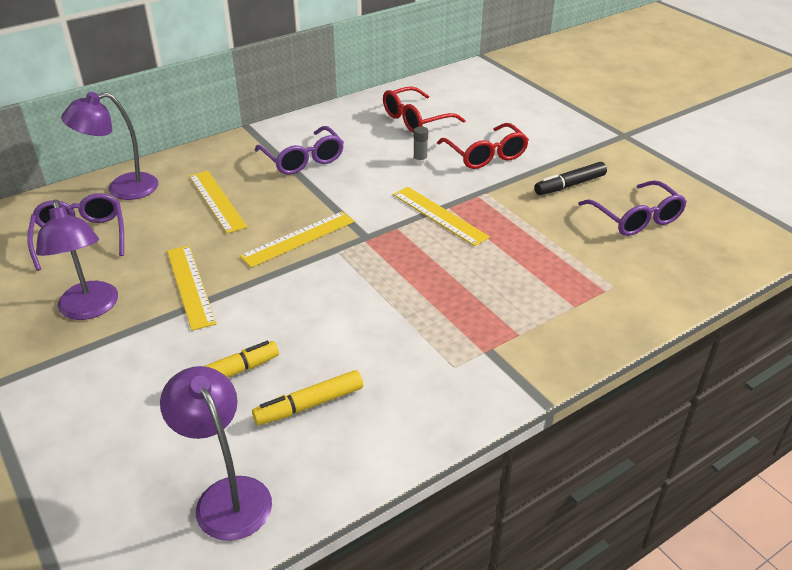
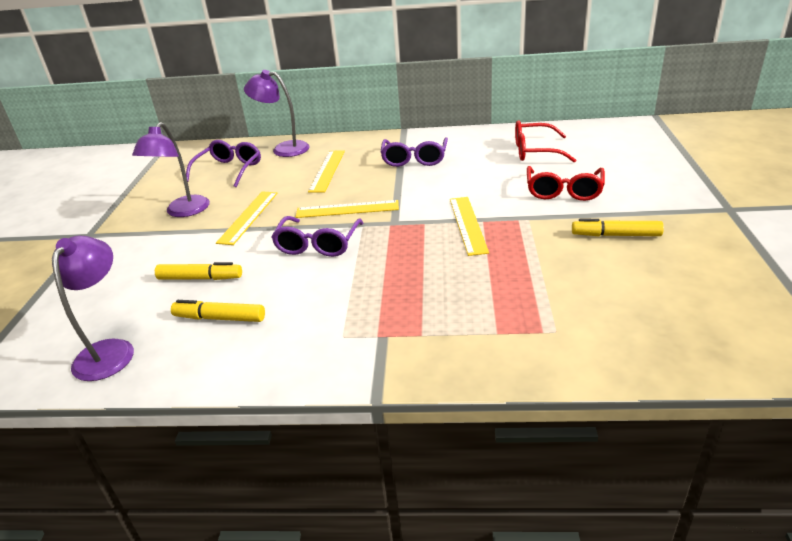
camera: 40 degrees right, 5 degrees down
grey glue stick [413,126,428,164] -> none
black marker [534,162,607,195] -> yellow marker [572,219,664,236]
purple glasses [578,181,687,236] -> purple glasses moved to [271,216,363,257]

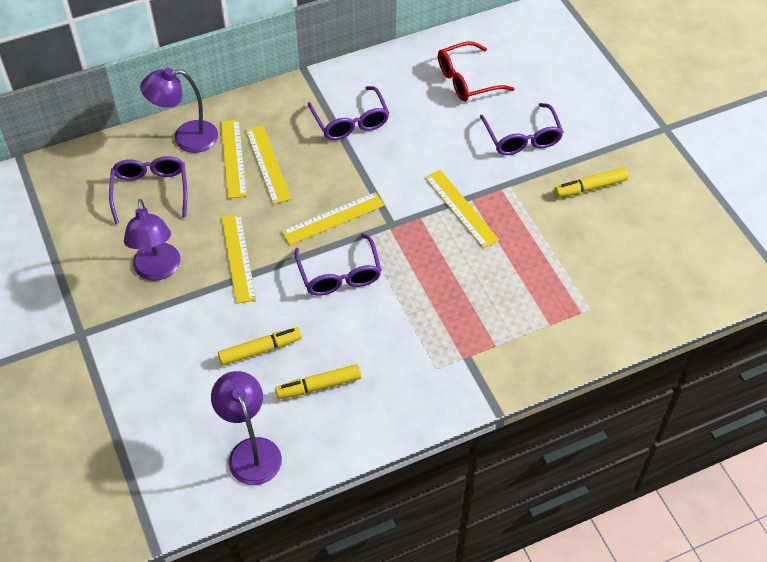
camera: 30 degrees left, 20 degrees up
red glasses [527,166,605,201] -> purple glasses [480,103,563,155]
none -> yellow ruler [221,119,247,199]

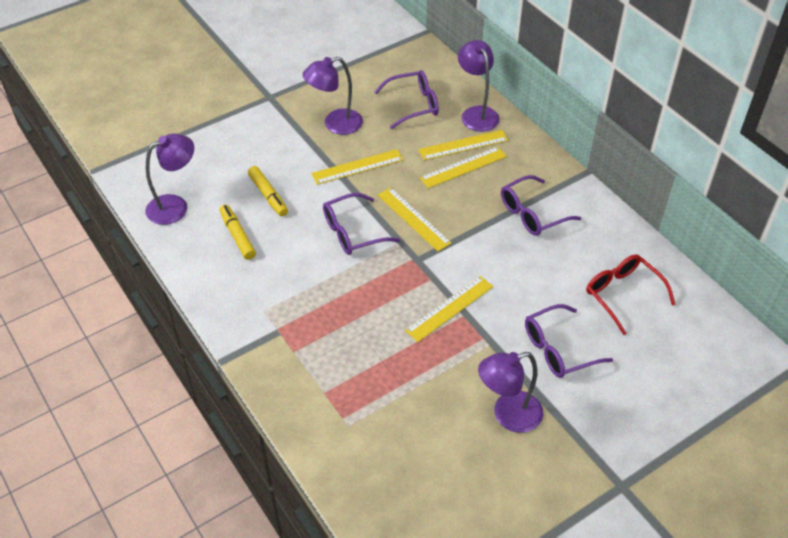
camera: 80 degrees right, 5 degrees down
yellow marker [554,167,628,198] -> purple lamp [478,352,543,433]

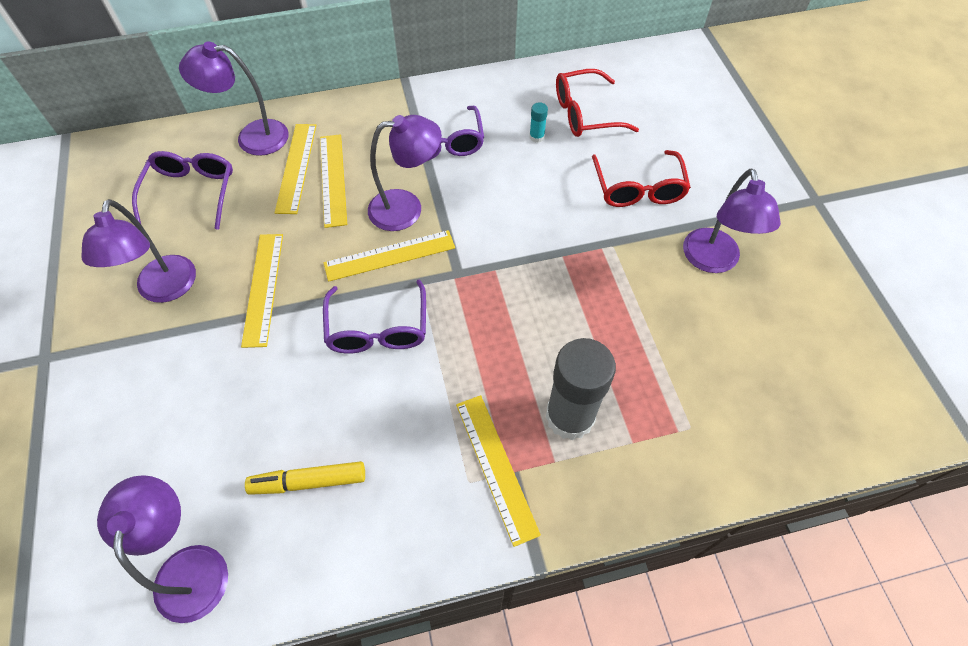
camera: 70 degrees left, 10 degrees up
yellow marker [248,166,288,216] -> none
yellow ruler [405,276,493,342] -> yellow ruler moved to [456,395,541,547]
purple glasses [525,304,613,378] -> red glasses [592,150,691,207]
none -> purple lamp [368,115,442,231]
none -> turquoise glue stick [529,102,548,143]
none -> grey glue stick [545,338,616,440]

